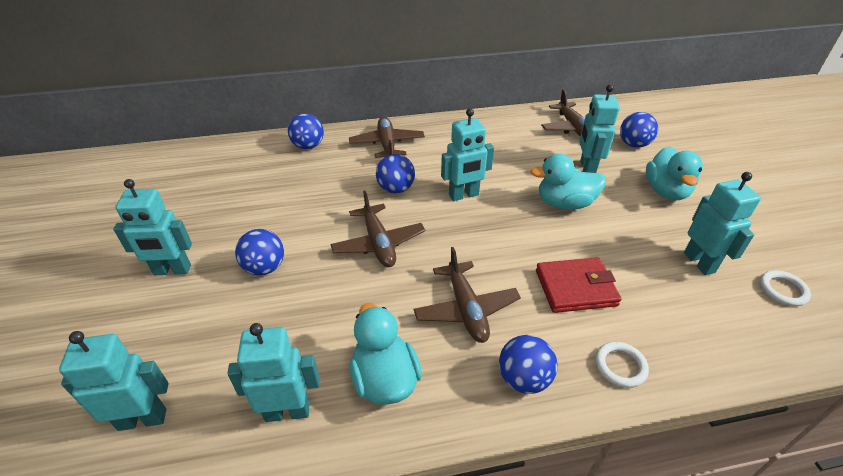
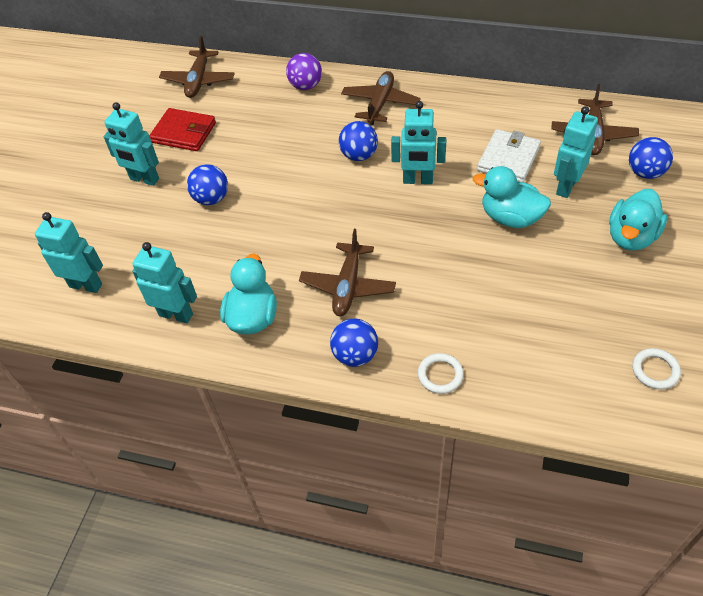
camera: 30 degrees right, 10 degrees up
blue ball [288,113,324,149] -> purple ball [286,53,322,90]
brown plane [330,191,425,267] -> brown plane moved to [159,36,235,98]
red wallet [536,257,621,313] -> red wallet moved to [149,108,216,151]
turquoise robot [684,172,761,275] -> none
none -> white wallet [477,129,541,182]

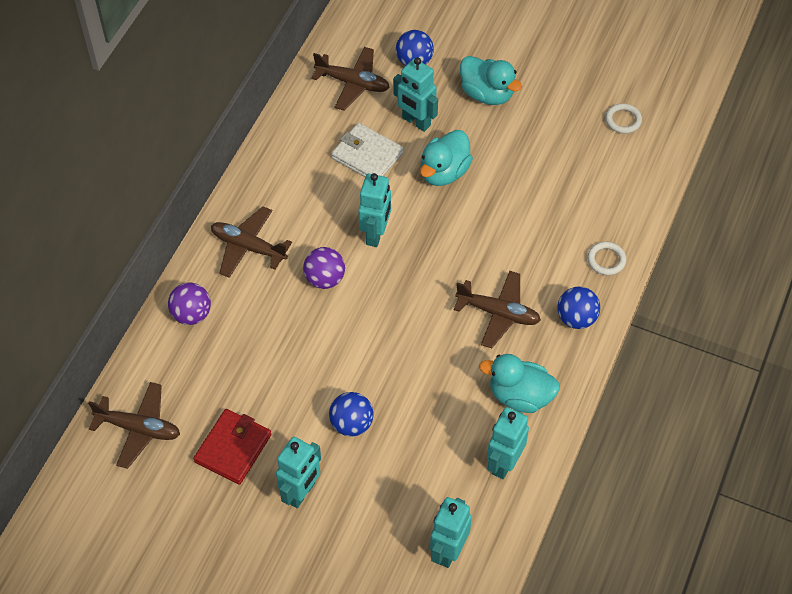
camera: 85 degrees left, 5 degrees up
blue ball [339,121,378,161] -> purple ball [303,247,345,289]

